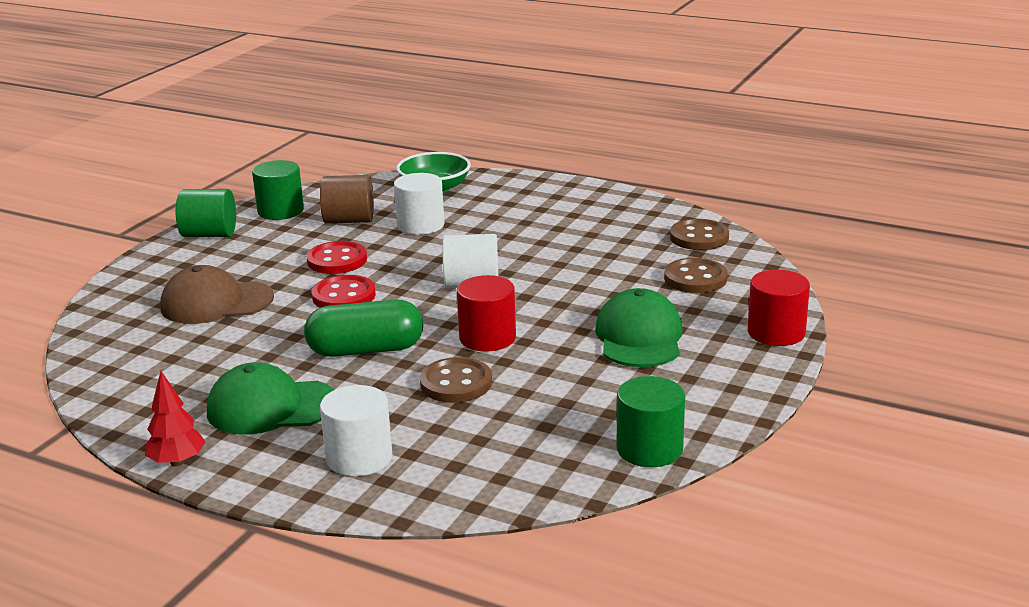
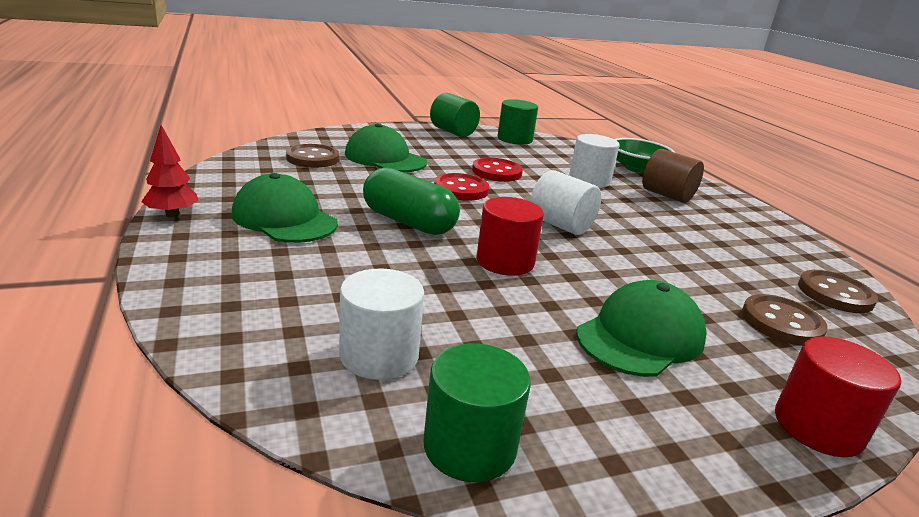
camera: 40 degrees right, 0 degrees up
brown cap [161,265,274,324] -> green cap [345,123,427,172]
brown cylinder [320,175,374,224] -> brown cylinder moved to [642,149,704,203]
white cylinder [320,385,392,476] -> white cylinder moved to [339,268,424,380]
brown button [420,357,492,403] -> brown button moved to [286,144,340,168]

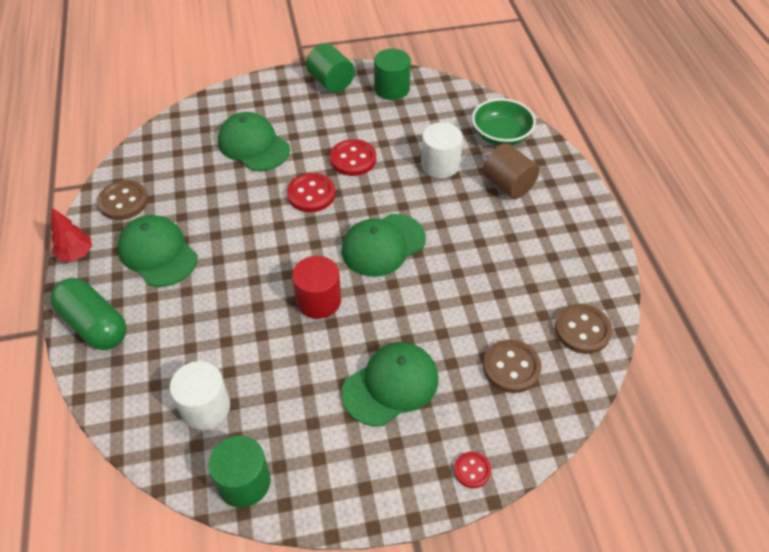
camera: 10 degrees right, 25 degrees up
brown button [286,144,340,168] -> brown button moved to [97,180,148,220]
green capsule [363,168,460,235] -> green capsule moved to [51,278,127,350]
white cylinder [530,170,601,235] -> green cap [341,214,426,277]
red cylinder [775,336,901,457] -> red button [454,452,491,488]

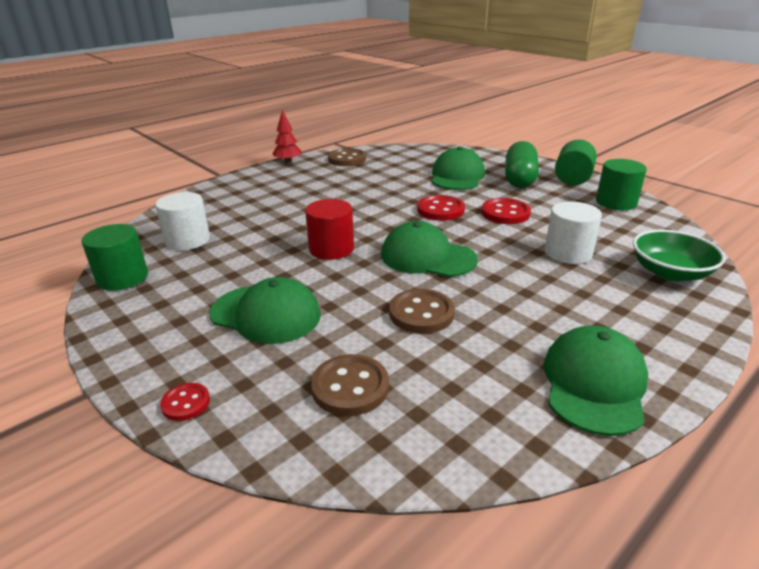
camera: 60 degrees right, 20 degrees down
green capsule [51,278,127,350] -> green capsule moved to [505,141,539,188]
green cap [118,215,198,287] -> green cap moved to [544,326,648,436]
brown cylinder [482,143,540,199] -> none
brown button [555,304,612,354] -> brown button moved to [389,289,455,334]

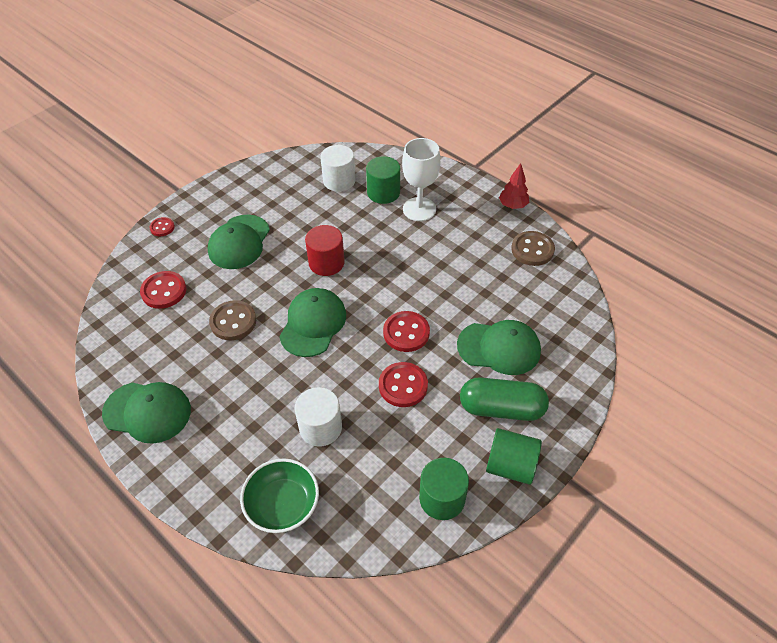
camera: 85 degrees right, 20 degrees up
green cylinder [81,224,148,291] -> green cylinder moved to [366,156,400,204]
brown button [311,354,389,416] -> red button [140,271,186,309]
none -> white goblet [402,138,440,221]

